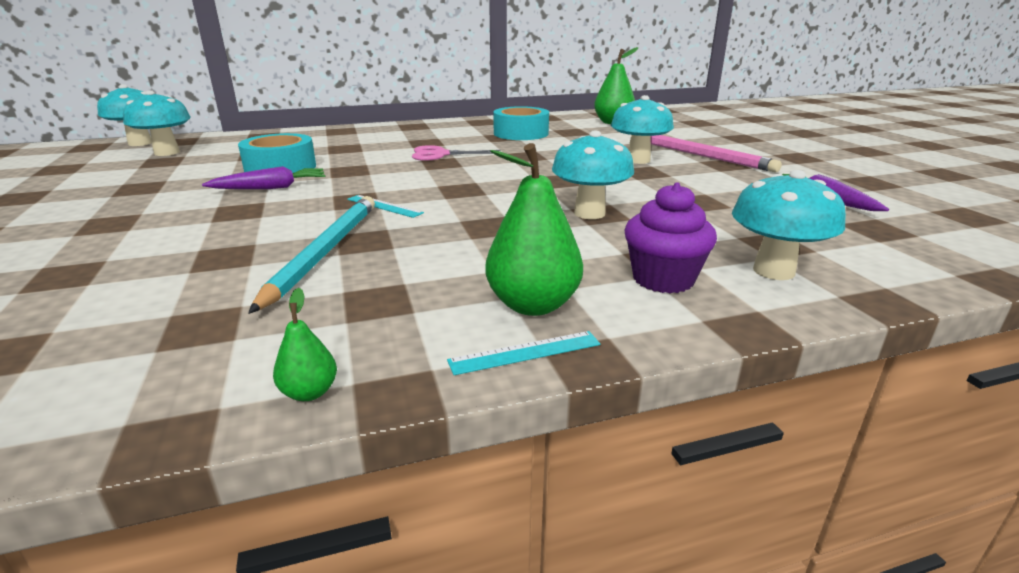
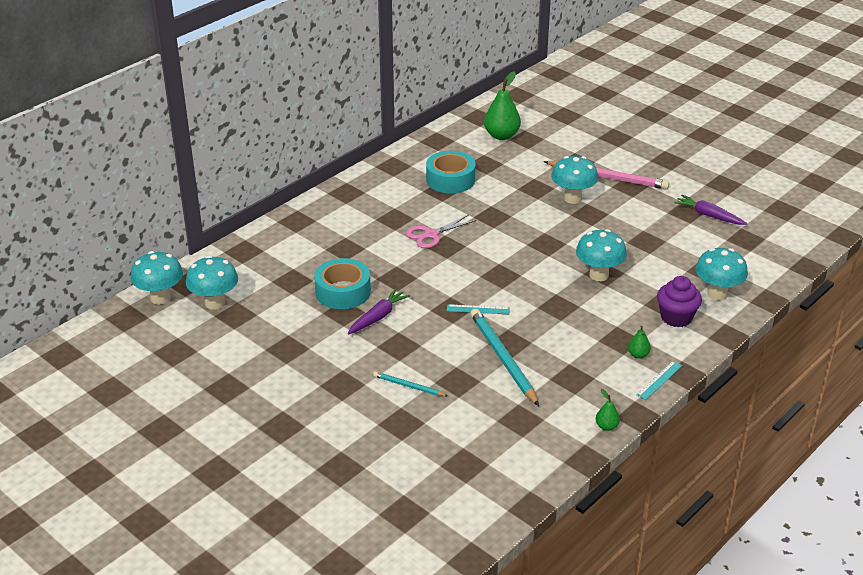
camera: 30 degrees left, 10 degrees up
green pear [485,143,583,316] -> green pear [628,326,651,359], size x0.49
none -> turquoise pencil [373,372,448,396]

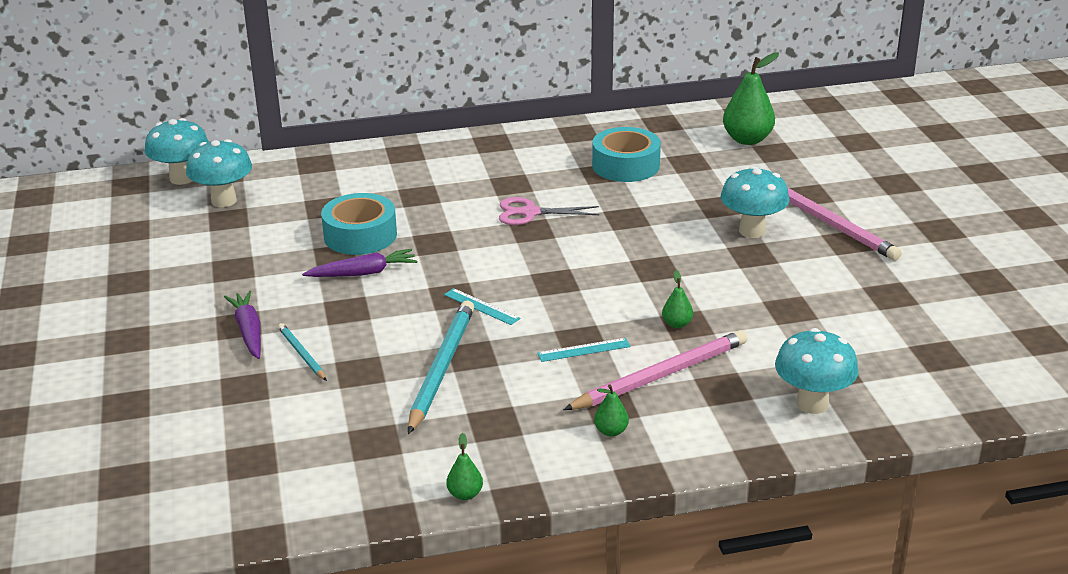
camera: 35 degrees right, 5 degrees down
turquoise mushroom [576,229,627,281] -> green pear [662,270,693,328]
turquoise ruler [637,361,682,400] -> turquoise ruler moved to [537,338,631,362]
purple cupcake [657,276,702,327] -> none
purple carrot [674,195,748,225] -> purple carrot moved to [224,291,261,359]
none -> pink pencil [563,330,747,410]

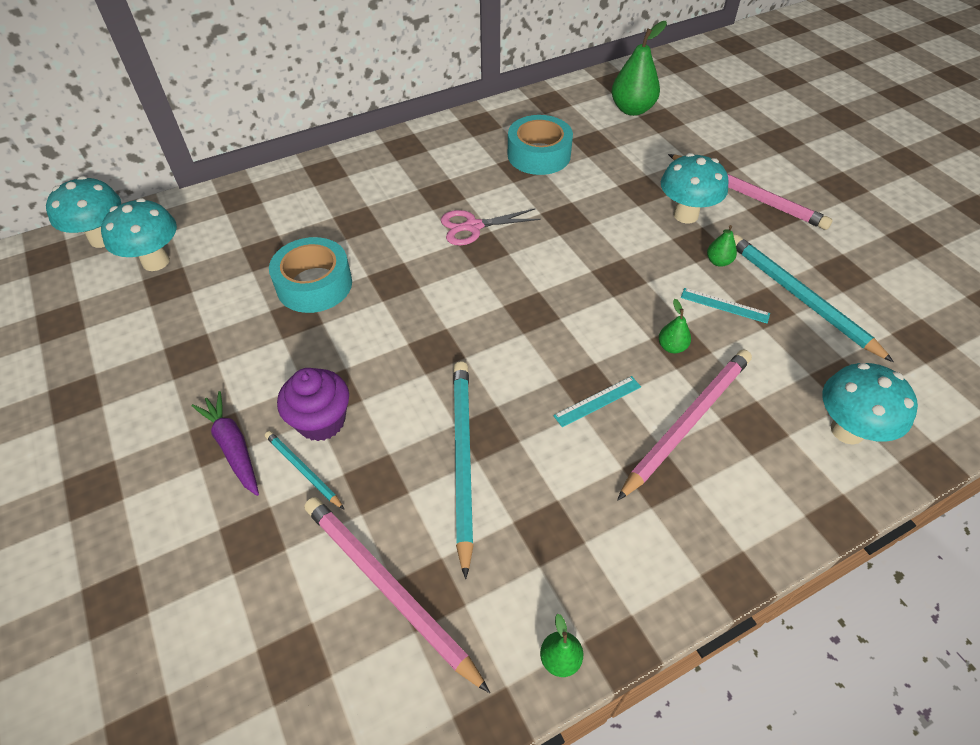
camera: 15 degrees left, 20 degrees up
purple carrot [302,249,417,277] -> none
turquoise ruler [444,288,521,325] -> turquoise ruler moved to [681,288,770,323]
green pear [594,384,629,437] -> green pear moved to [707,225,737,267]
none -> purple cupcake [277,368,349,441]
none -> pink pencil [304,497,490,693]
none -> turquoise pencil [734,235,894,362]

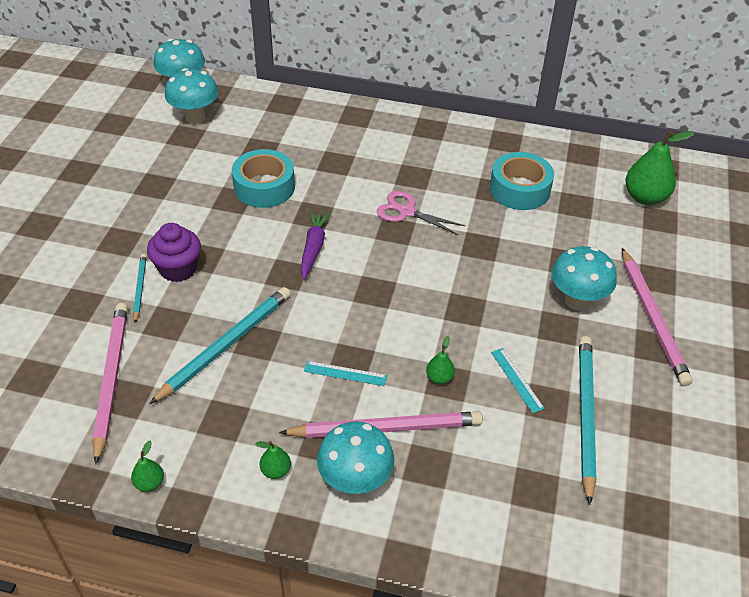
camera: 40 degrees right, 5 degrees down
purple carrot [192,391,259,496] -> purple carrot moved to [301,210,331,280]
green pear [707,225,737,267] -> green pear moved to [255,441,291,479]
turquoise mushroom [822,363,918,445] -> turquoise mushroom moved to [317,421,394,495]

